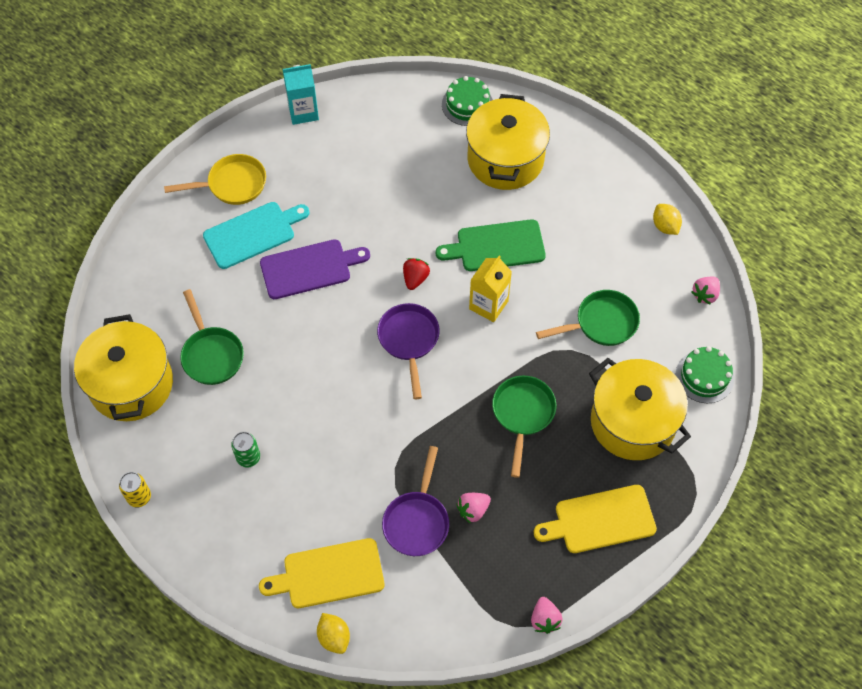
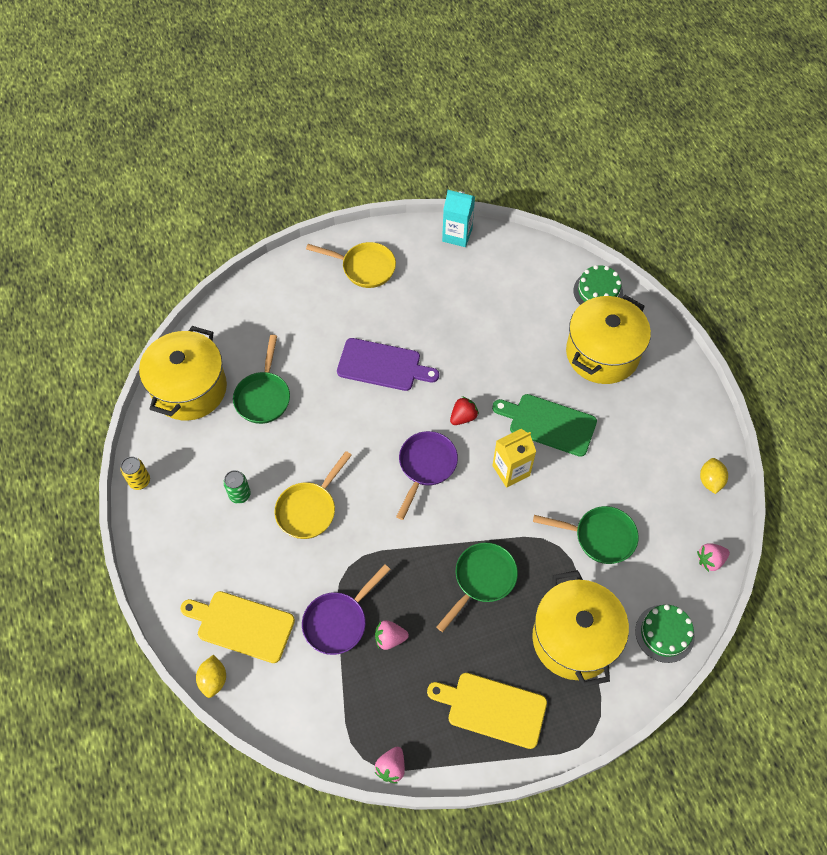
camera: 30 degrees right, 0 degrees up
turquoise cutting board [203,202,310,269] -> none
none -> yellow pan [274,451,352,539]

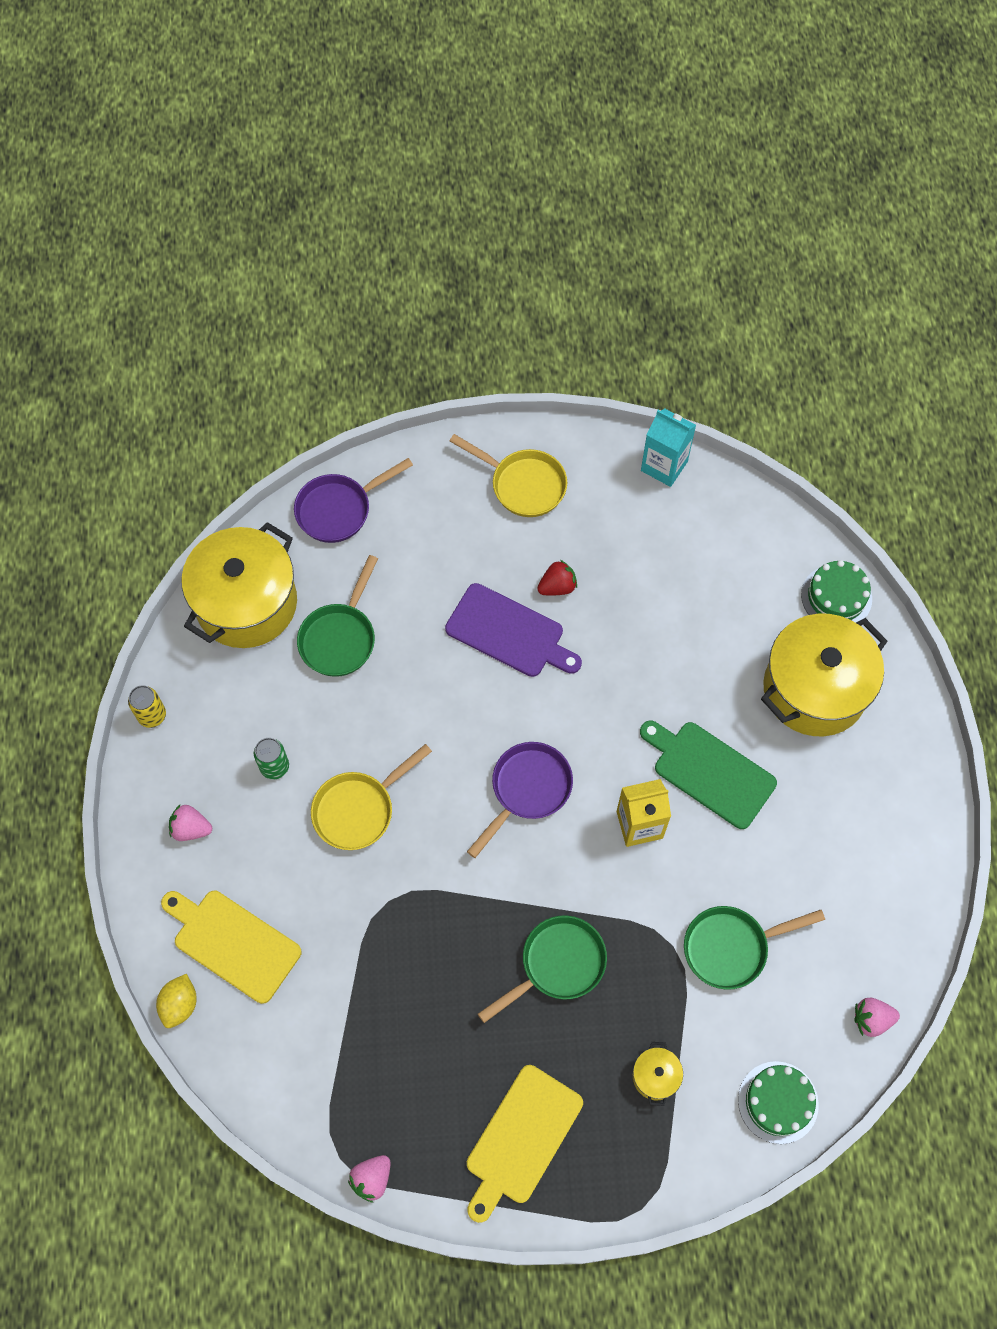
camera: 15 degrees right, 5 degrees up
purple pan [302,564,391,655] -> purple pan moved to [294,458,413,543]
pink strawberry [375,620,409,650] -> pink strawberry moved to [169,804,212,841]
yellow cutting board [427,673,547,749] -> yellow cutting board turned 90 degrees counterclockwise [467,1065,583,1223]
red strawberry [450,396,479,425] -> red strawberry moved to [537,560,577,596]
yellow pot [532,570,629,687] -> yellow pot [633,1042,683,1106], size x0.41
green pan [533,506,639,564] -> green pan turned 135 degrees clockwise [684,906,825,990]
yellow lemon [700,458,728,494] -> none

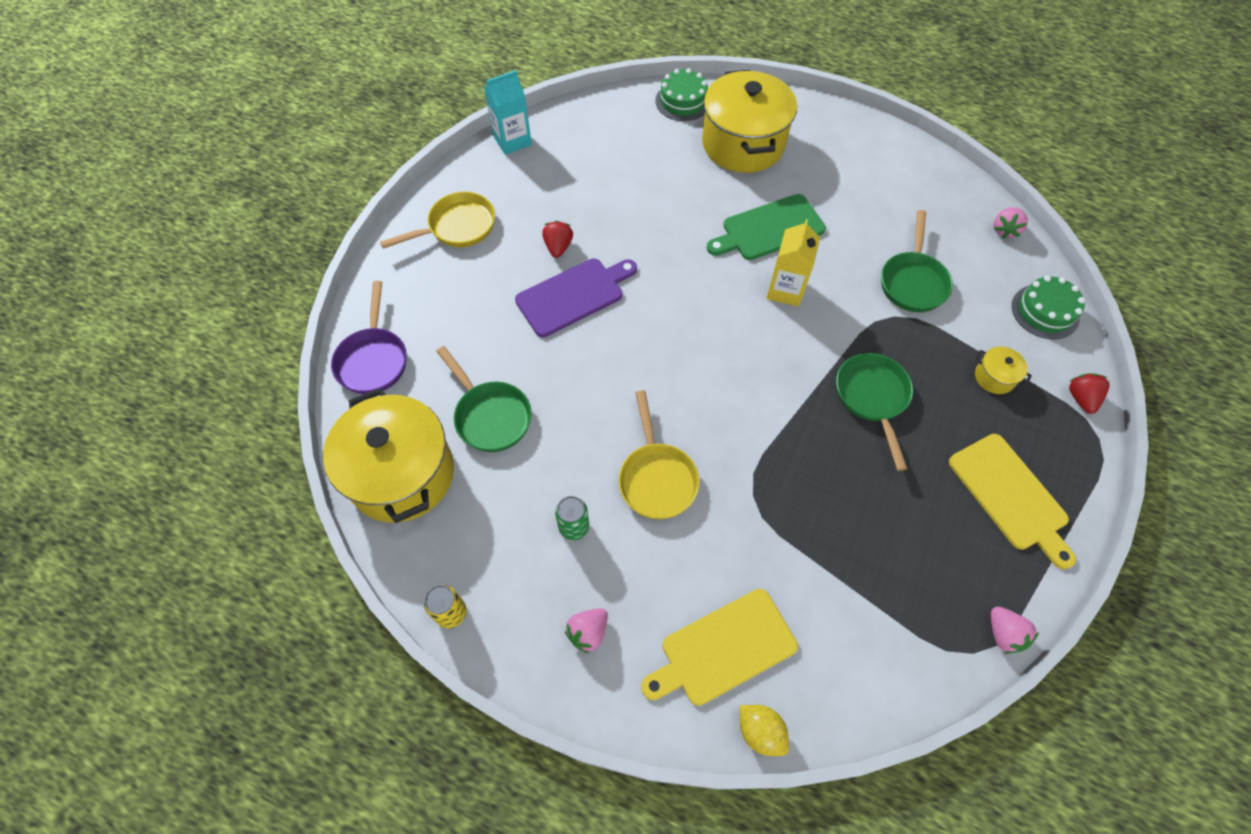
camera: 60 degrees left, 5 degrees down
purple pan [467,742,573,858] -> none
none -> red strawberry [1069,373,1110,414]

